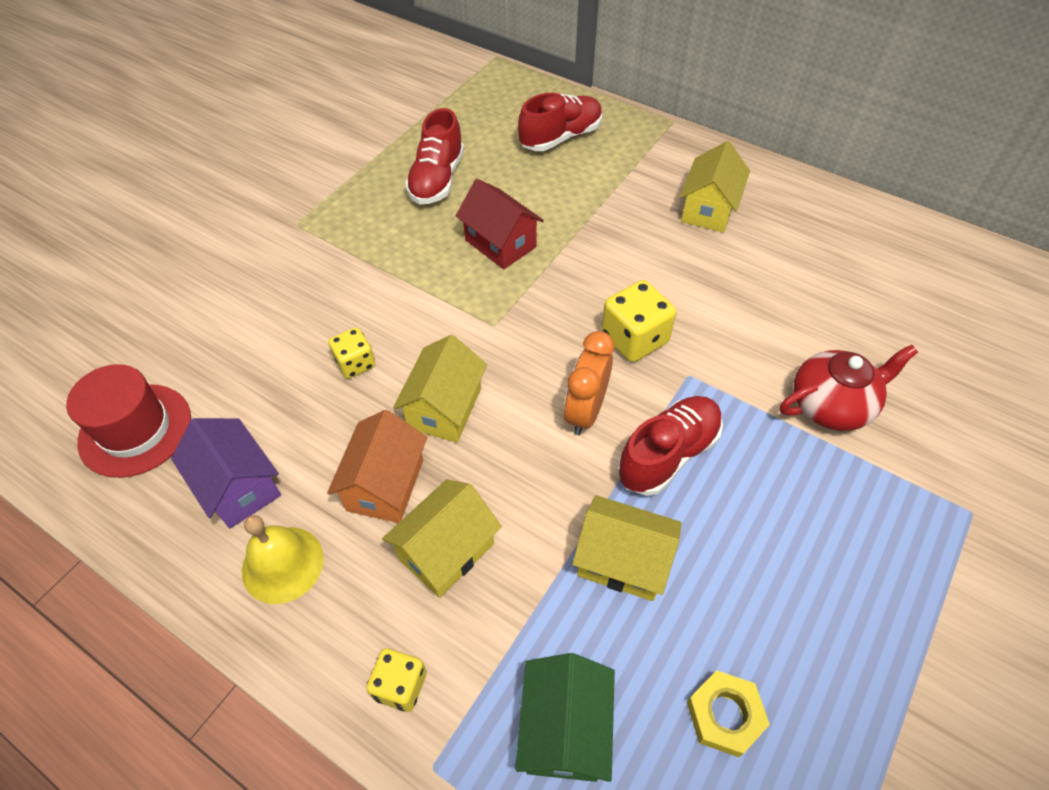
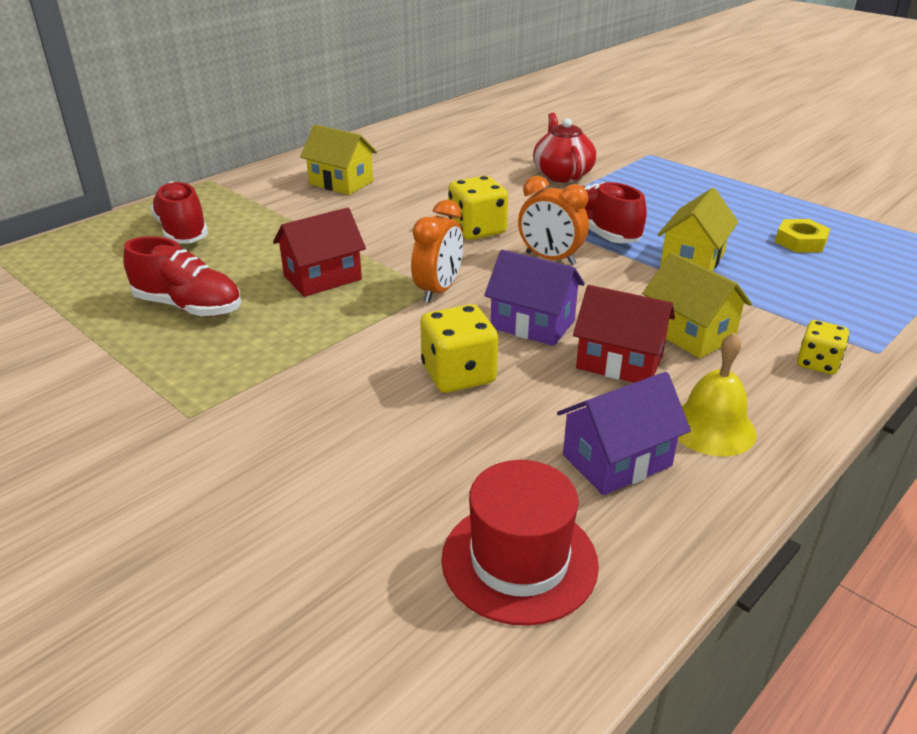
camera: 80 degrees left, 20 degrees down
orange house [327,410,427,523] -> red house [573,285,675,383]
yellow dice [328,327,375,379] -> yellow dice [420,304,498,393], size x1.60
yellow house [393,335,487,443] -> purple house [484,250,585,346]
green house [515,653,615,782] -> none
none -> orange clock [411,200,463,303]

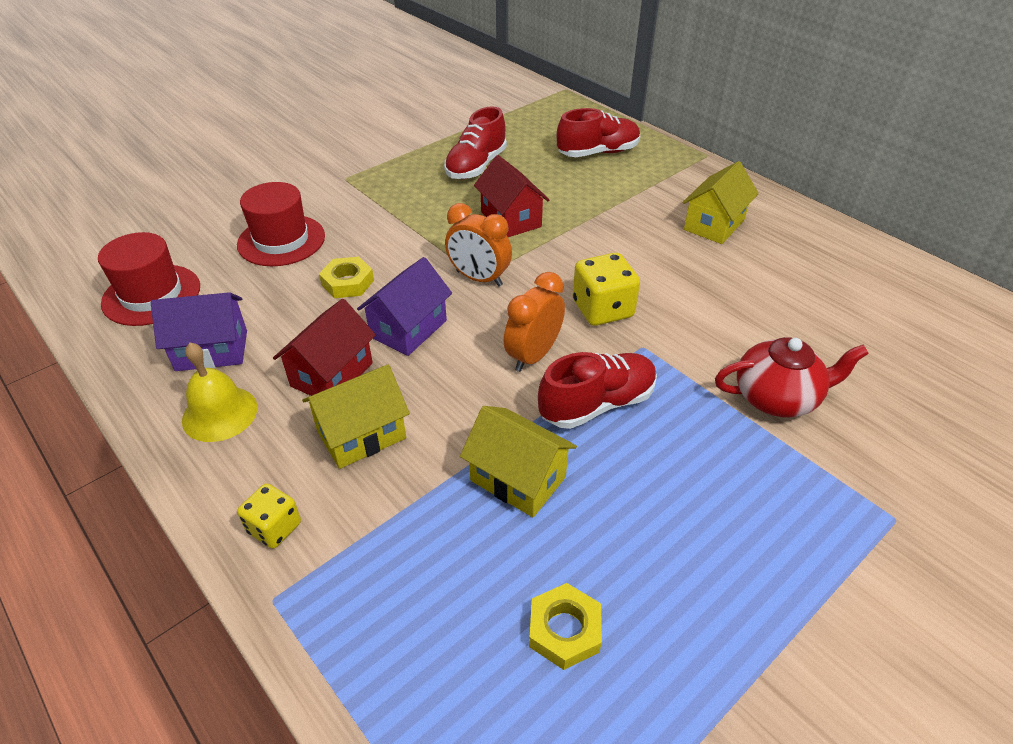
camera: 95 degrees right, 10 degrees up
yellow dice [420,304,498,393] -> yellow nut [319,257,374,298]
purple house [557,372,691,495] -> purple house turned 75 degrees counterclockwise [151,292,247,371]
none -> red hat [237,182,325,266]

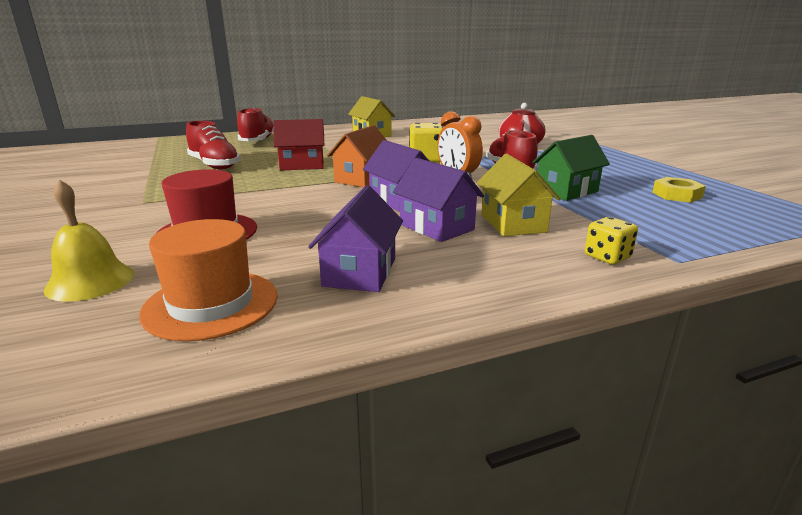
camera: 70 degrees left, 20 degrees down
red hat [98,232,200,326] -> orange hat [139,219,278,341]
yellow bell [182,342,258,442] -> yellow bell moved to [44,180,134,302]
red house [273,299,376,396] -> purple house [393,158,484,242]
yellow nut [319,257,374,298] -> none
orange clock [445,203,512,286] -> orange house [327,125,386,187]
yellow house [460,406,577,517] -> green house [533,135,610,201]

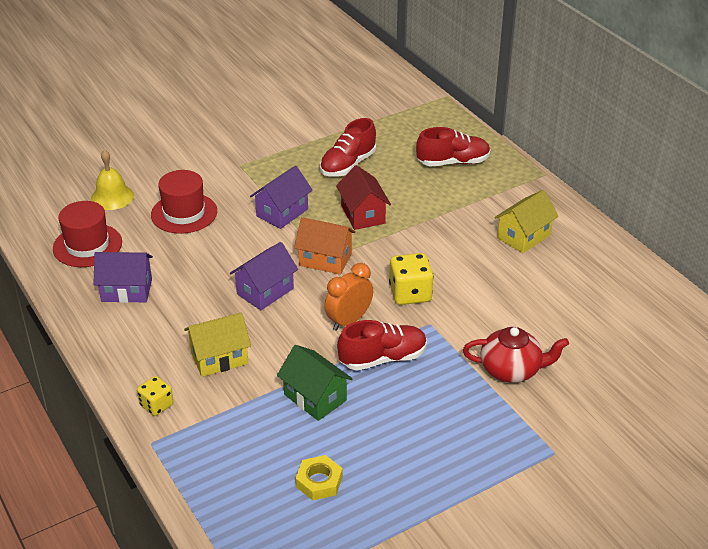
camera: 80 degrees right, 15 degrees up
orange hat [139,219,278,341] -> red hat [53,201,122,267]
purple house [393,158,484,242] -> purple house moved to [250,166,313,229]

